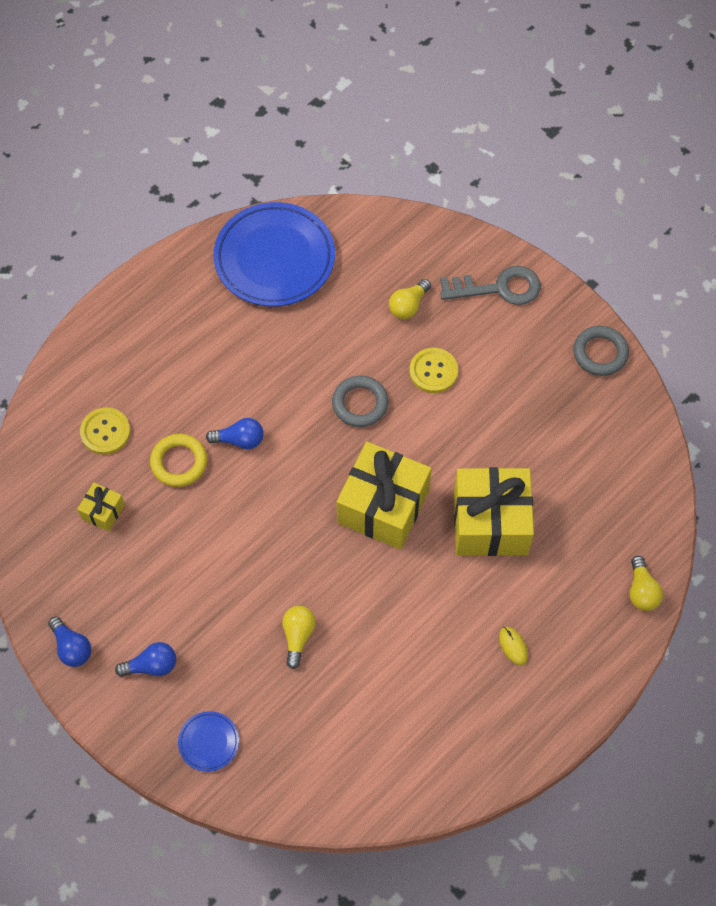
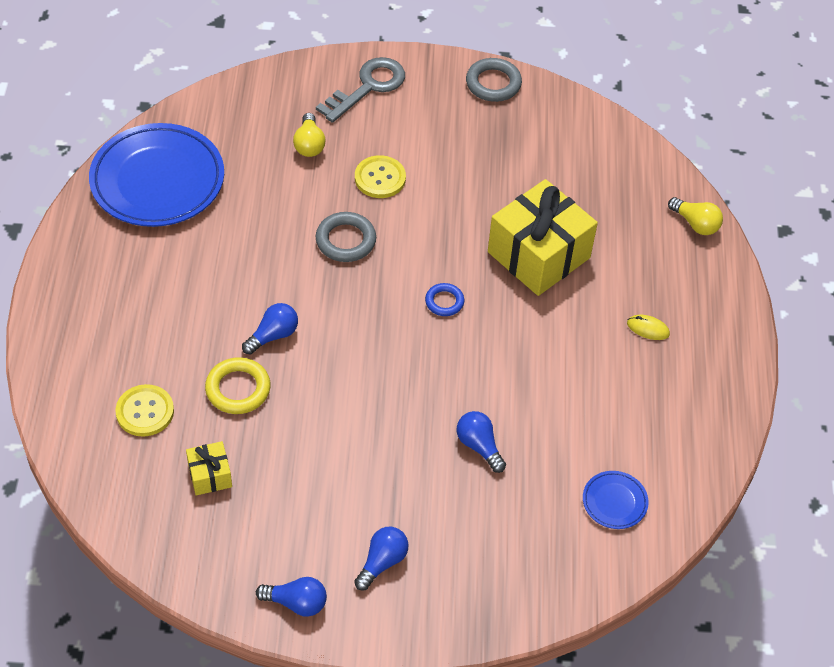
camera: 45 degrees left, 10 degrees down
blue plate [178,711,239,772] -> blue plate moved to [583,471,649,529]
yellow light bulb [282,606,316,669] -> blue light bulb [457,411,506,473]
yellow gift [337,442,432,550] -> blue ring [425,283,464,316]

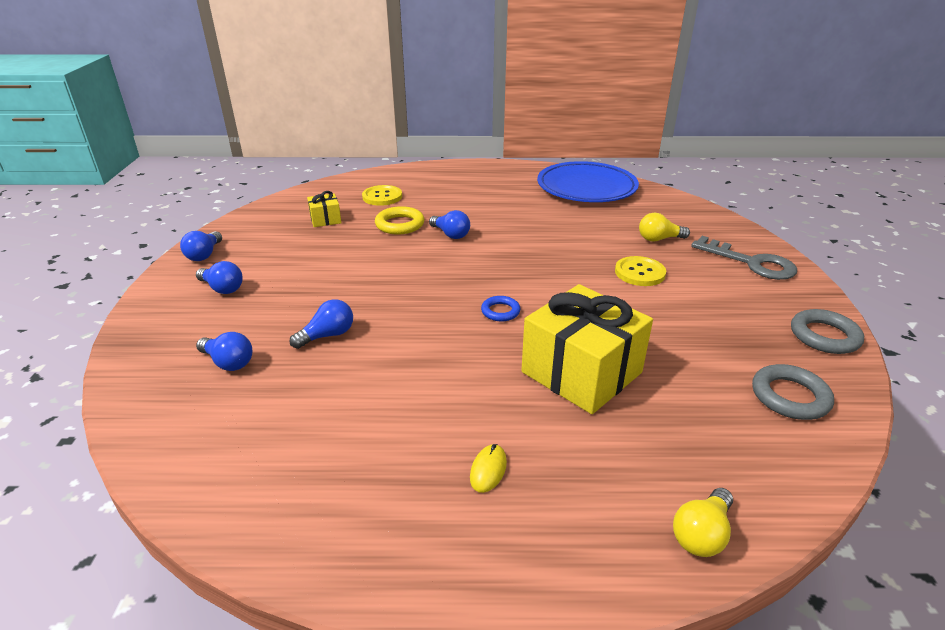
camera: 90 degrees right, 20 degrees down
grey ring [315,212,376,262] -> grey ring moved to [752,364,834,420]
blue plate [583,471,649,529] -> none
none -> blue light bulb [196,332,253,371]

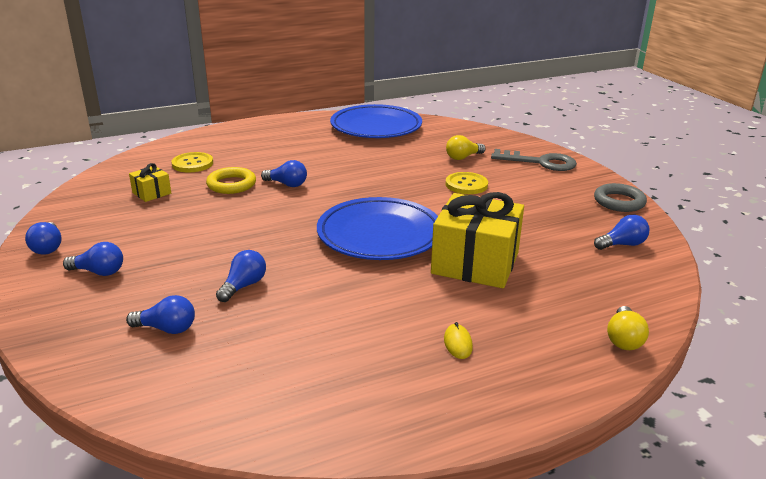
camera: 25 degrees left, 5 degrees down
blue ring [481,296,520,321] -> blue plate [317,197,438,260]
grey ring [752,364,834,420] -> blue light bulb [594,215,650,250]

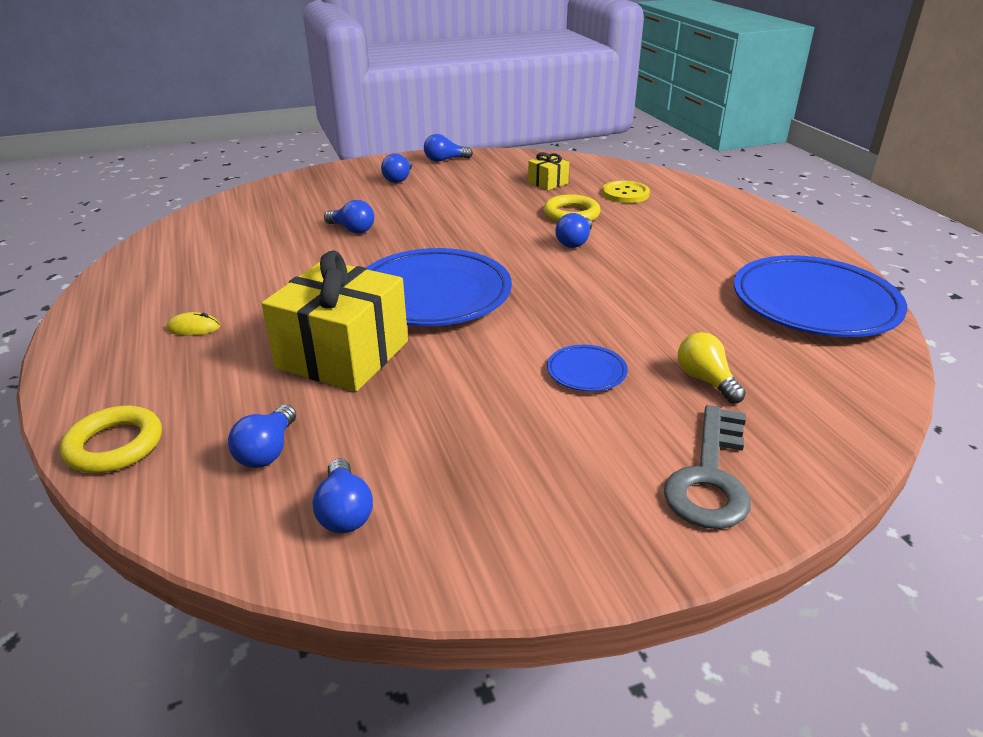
camera: 95 degrees right, 5 degrees up
blue light bulb [126,295,195,334] -> blue light bulb moved to [228,405,296,468]
yellow button [445,172,488,194] -> blue plate [547,345,628,391]
grey ring [594,183,647,212] -> none
yellow light bulb [607,306,649,350] -> yellow ring [60,406,162,473]

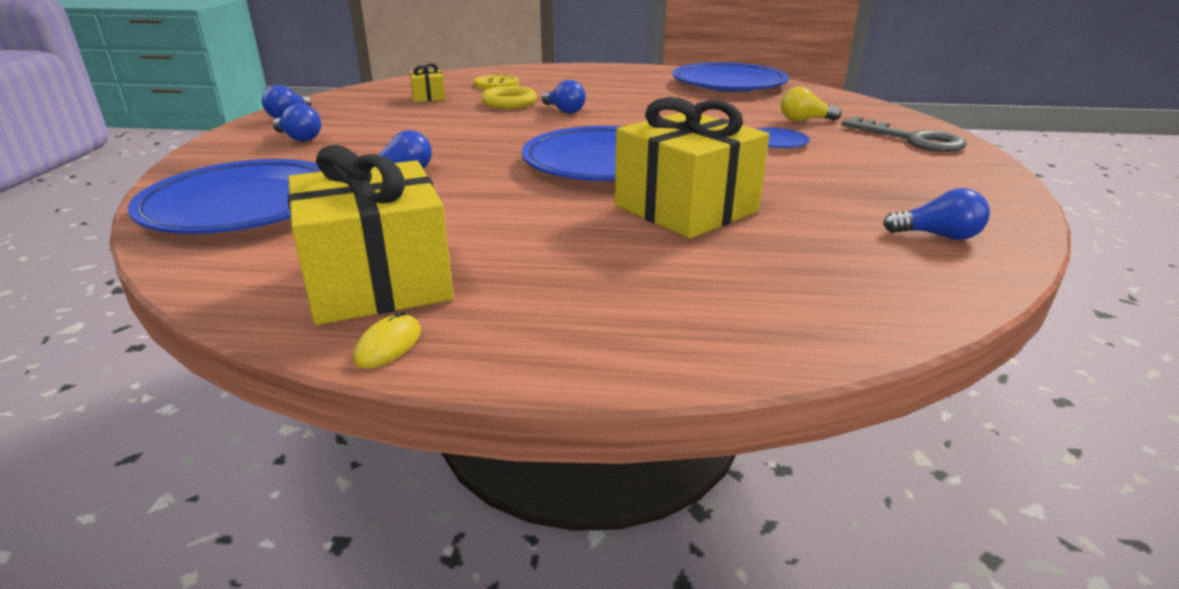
camera: 65 degrees left, 5 degrees down
yellow ring [60,406,162,473] -> none
yellow mouse [166,312,220,336] -> yellow mouse moved to [353,310,421,368]
blue light bulb [228,405,296,468] -> none
none -> blue plate [128,159,322,234]
none -> yellow gift [288,145,453,325]

